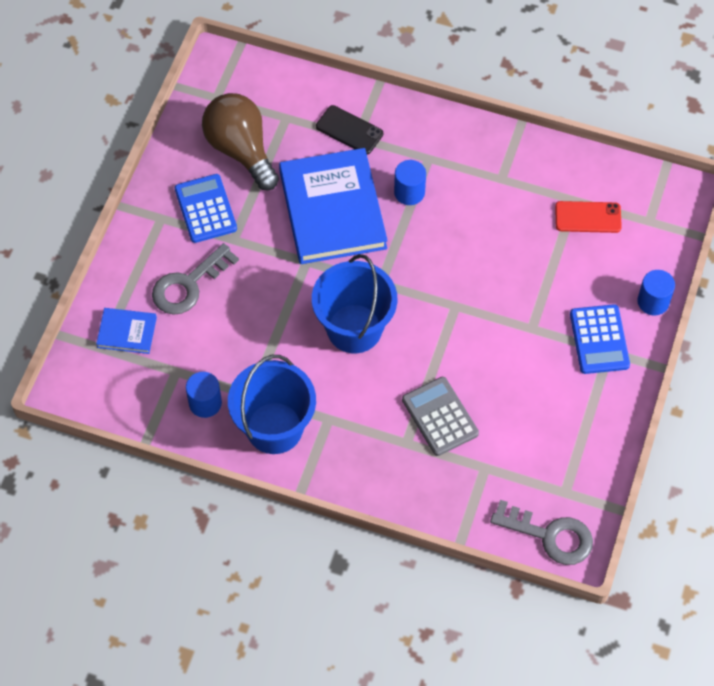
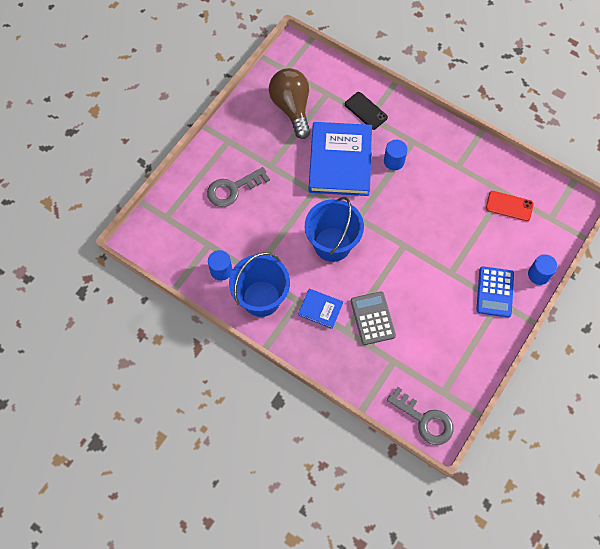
camera: 15 degrees right, 5 degrees up
blue book [96,308,157,354] -> blue book moved to [298,289,343,329]
blue calculator [175,174,237,243] -> none

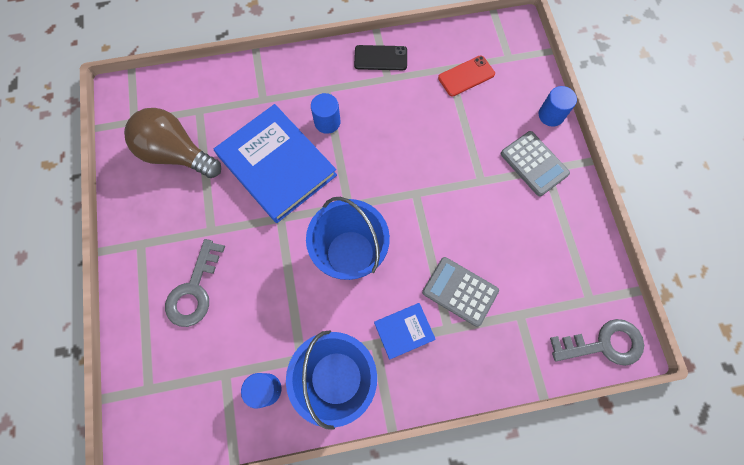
camera: 45 degrees left, 5 degrees up
black phone [345,92,388,130] -> black phone moved to [354,45,407,70]
blue calculator [476,266,514,317] -> grey calculator [500,131,570,196]

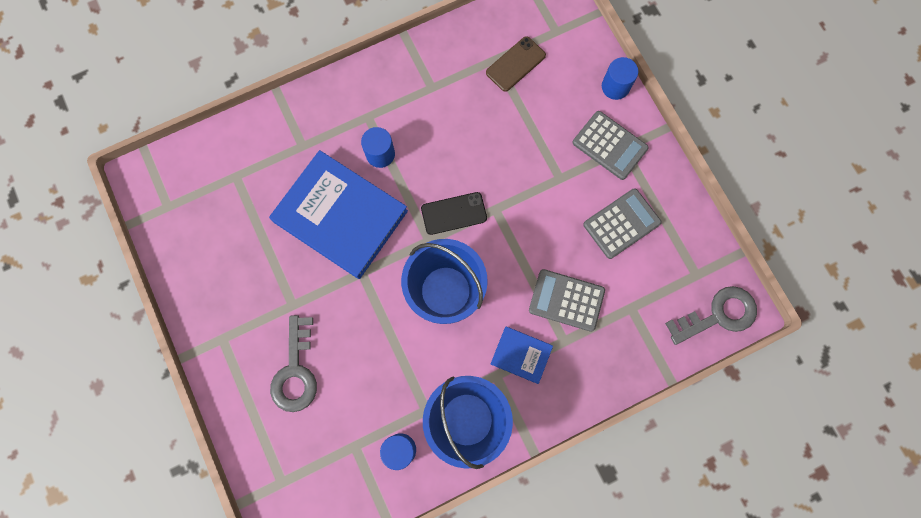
camera: 15 degrees left, 5 degrees up
brown light bulb [124,108,221,178] -> none
black phone [354,45,407,70] -> black phone moved to [421,192,487,235]
blue book [374,303,436,360] -> blue book turned 60 degrees clockwise [491,326,553,384]
red phone [438,55,495,97] -> brown phone [486,36,546,92]
none -> grey calculator [583,188,662,259]

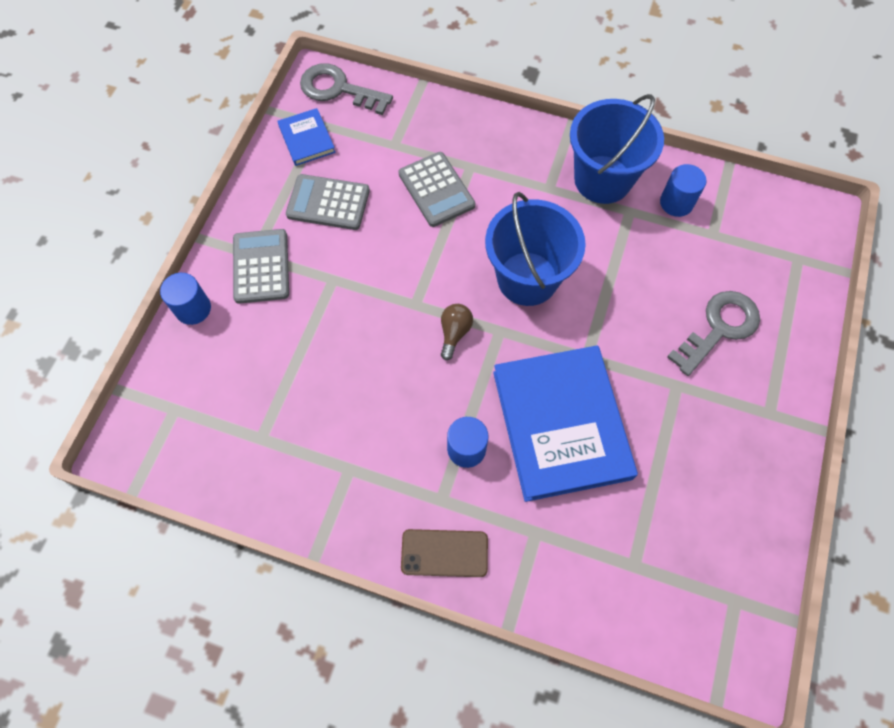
camera: 135 degrees left, 10 degrees down
black phone [421,192,487,235] -> brown light bulb [441,304,473,360]
brown phone [486,36,546,92] -> brown phone moved to [401,529,488,577]
blue book [491,326,553,384] -> blue book moved to [277,108,336,166]

